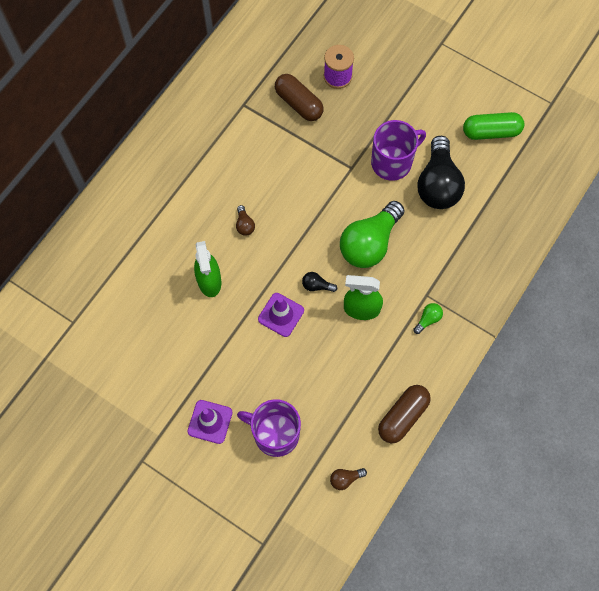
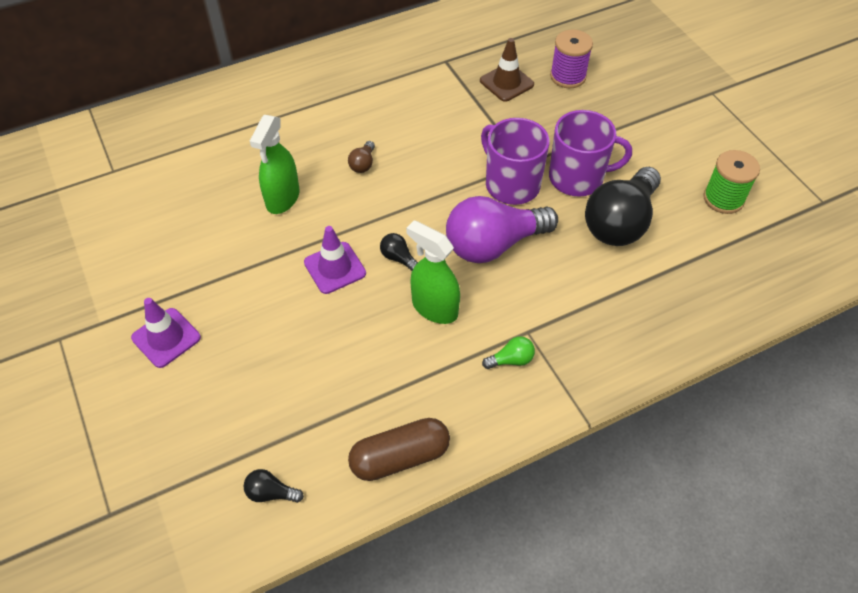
camera: 30 degrees right, 15 degrees down
purple mug [237,399,301,457] -> purple mug moved to [481,118,550,205]
brown capsule [275,74,324,121] -> brown traffic cone [480,38,534,102]
brown light bulb [330,468,367,490] -> black light bulb [244,469,304,503]
green light bulb [340,201,405,268] -> purple light bulb [446,196,558,263]
green capsule [463,112,524,140] -> green spool [704,150,760,214]

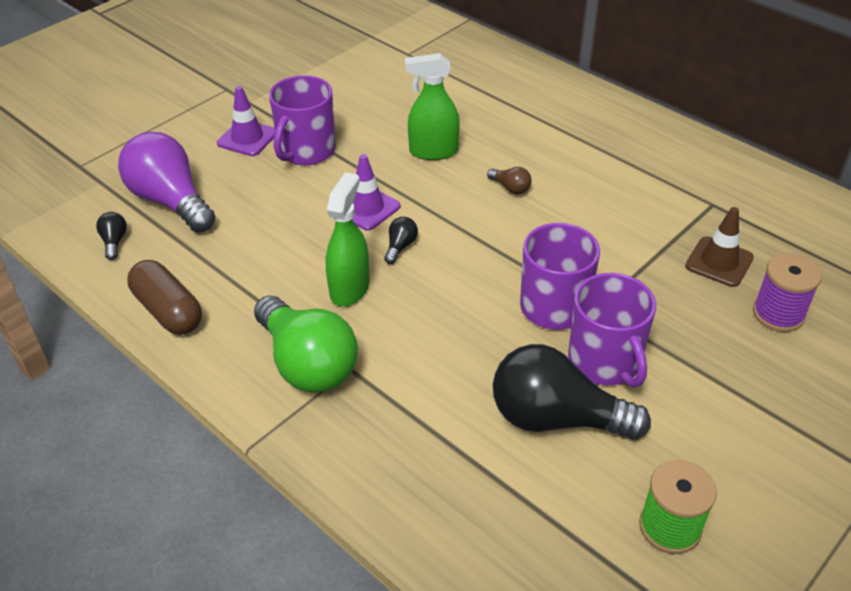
camera: 70 degrees right, 10 degrees down
brown light bulb [348,141,375,173] -> brown light bulb turned 135 degrees counterclockwise [487,167,531,194]
purple light bulb [446,196,558,263] -> purple light bulb moved to [118,132,215,233]
green light bulb [482,336,535,369] -> green light bulb [254,295,358,393], size x2.45
none -> purple mug [269,75,336,165]

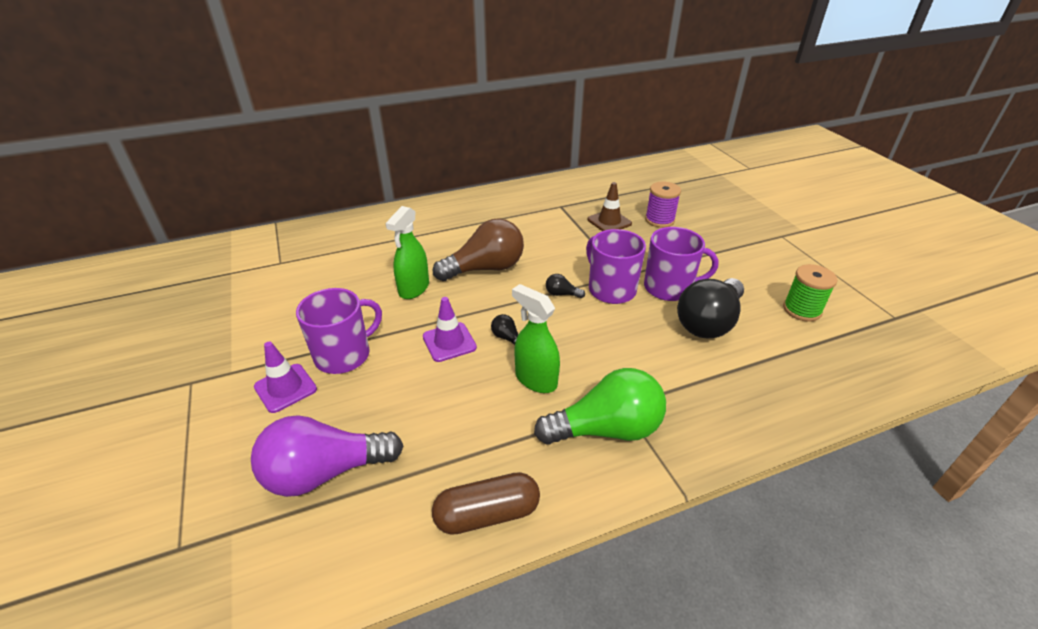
camera: 65 degrees left, 5 degrees down
black light bulb [96,212,127,260] -> black light bulb moved to [546,274,585,298]
purple mug [269,75,336,165] -> purple mug turned 90 degrees counterclockwise [296,288,382,374]
brown light bulb [487,167,531,194] -> brown light bulb [433,218,524,281], size x2.45

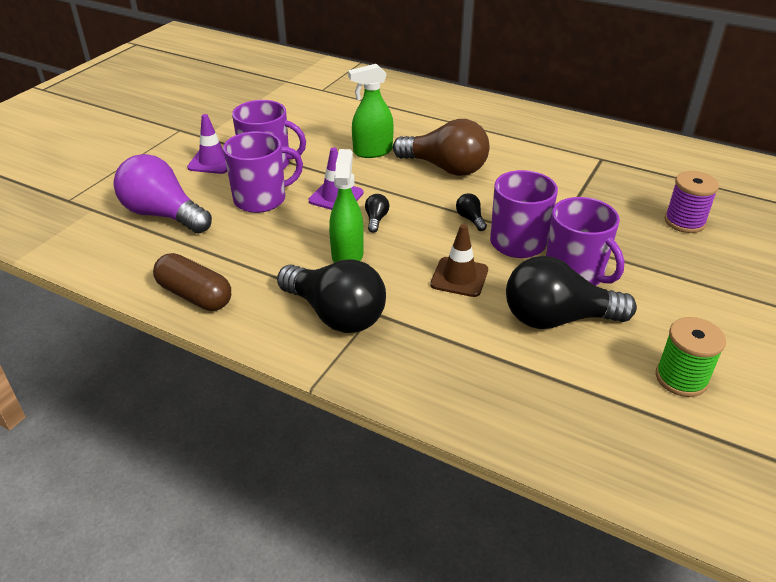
camera: 50 degrees right, 0 degrees up
green light bulb [534,368,666,445] -> black light bulb [277,259,386,333]
brown traffic cone [587,182,632,231] -> brown traffic cone moved to [430,224,488,297]
none -> purple mug [223,131,303,213]

